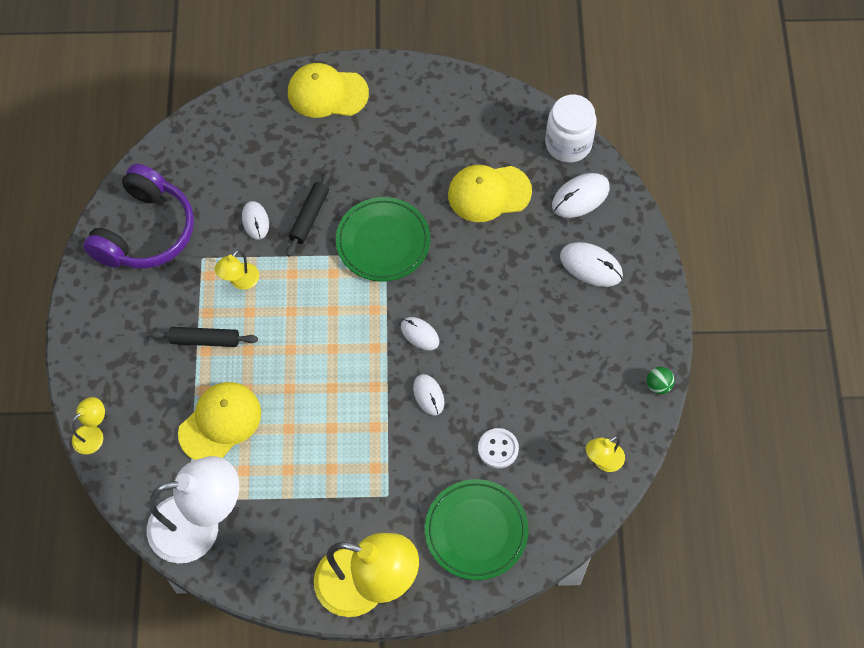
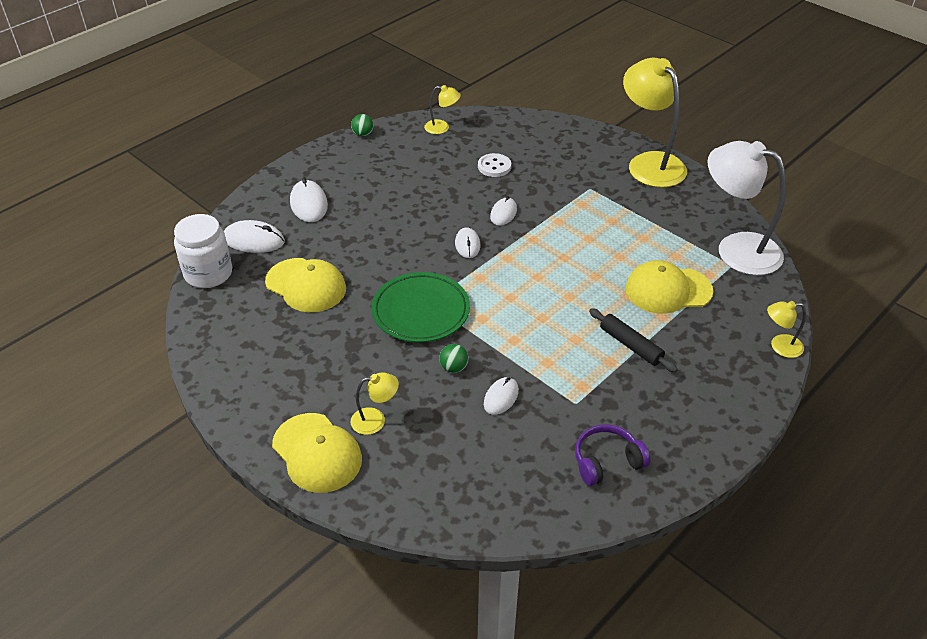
camera: 135 degrees left, 20 degrees down
purple headphones [83,164,194,268] -> purple headphones [575,424,650,486], size x0.55
yellow lamp [214,250,259,290] -> yellow lamp moved to [351,372,399,435]
black rolling pin [286,170,331,257] -> green ball [440,344,469,373]
green plate [425,479,529,580] -> none

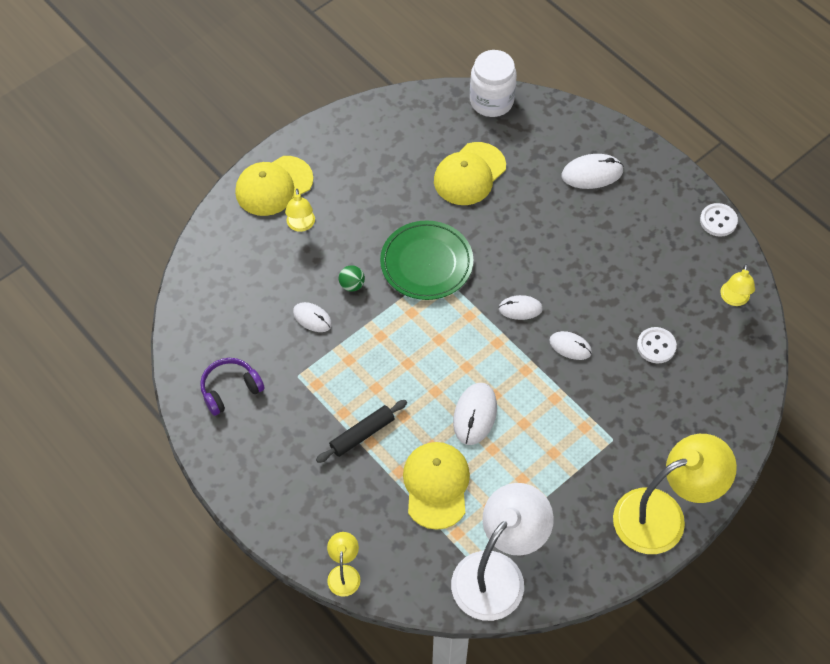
camera: 95 degrees right, 15 degrees up
white mouse [224,220,285,253] -> white mouse moved to [453,383,497,445]
green ball [351,114,374,137] -> white button [700,203,738,237]
purple headphones [575,424,650,486] -> purple headphones turned 105 degrees counterclockwise [200,358,265,416]

